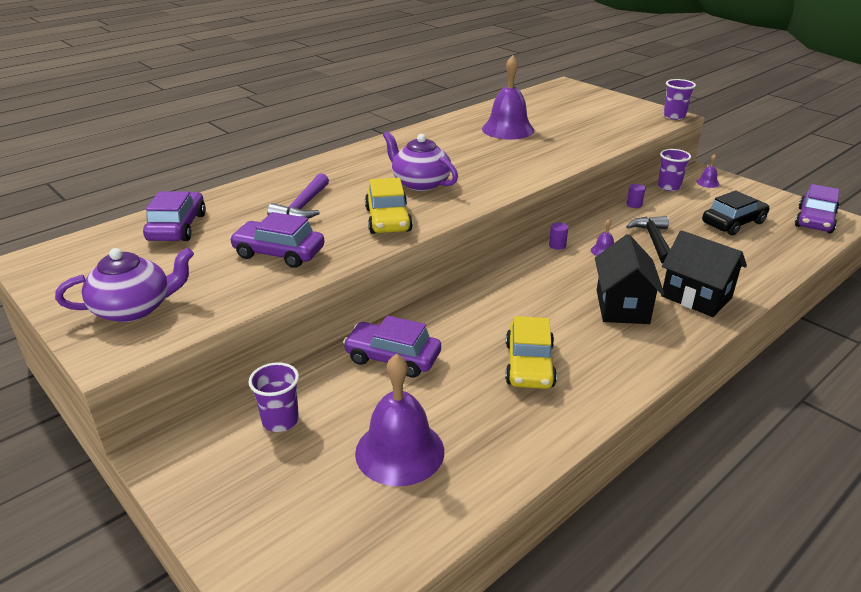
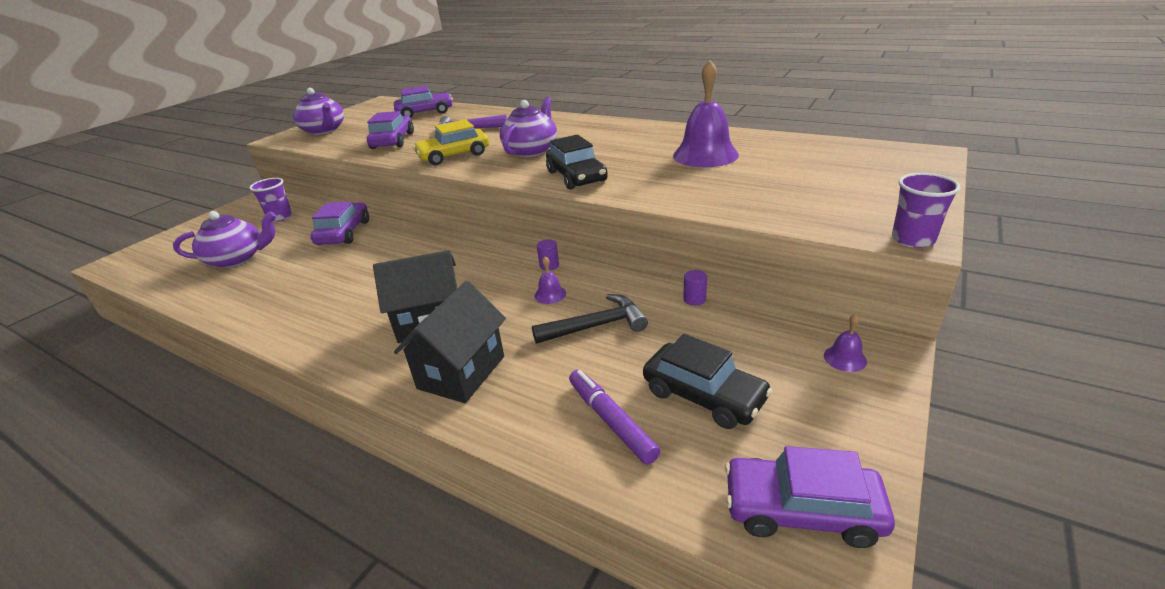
camera: 75 degrees right, 0 degrees up
purple bell [355,354,444,486] -> purple teapot [173,211,276,268]
yellow car [505,316,557,389] -> none
purple cup [658,149,691,191] -> none
none -> black car [546,135,608,190]
none -> purple marker [569,370,660,465]

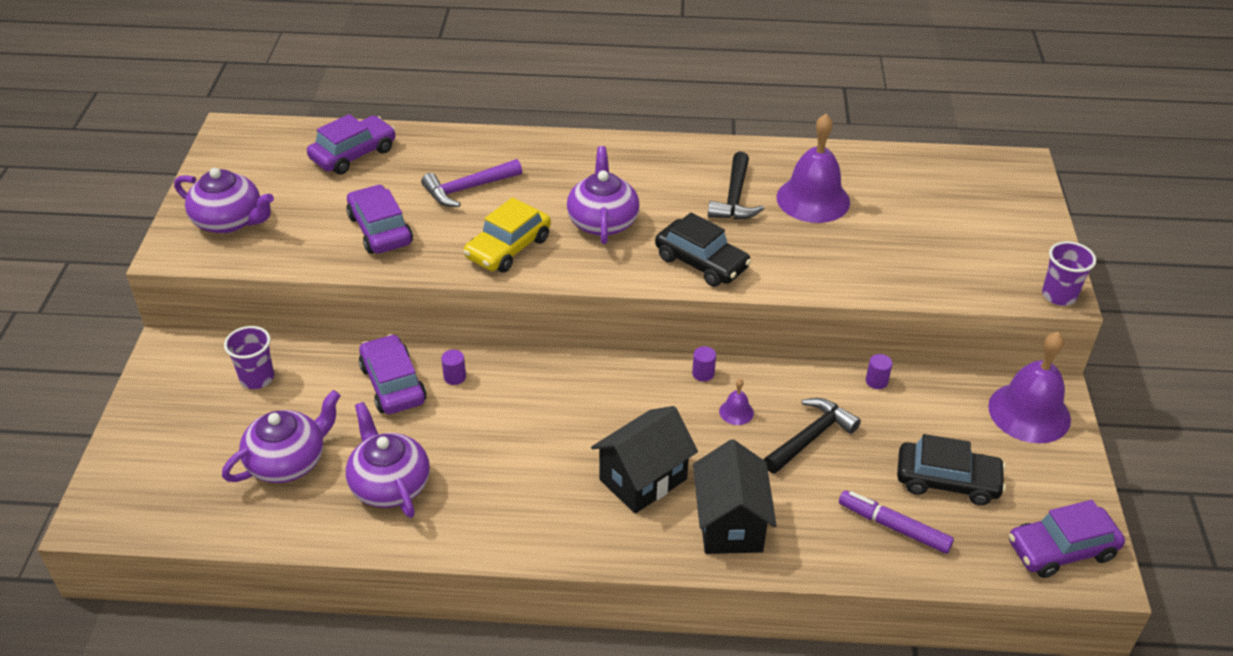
camera: 30 degrees left, 10 degrees up
purple bell [824,314,867,372] -> purple bell [988,332,1071,444], size x2.34
none -> purple teapot [346,402,430,518]
none -> purple cylinder [441,350,466,385]
none -> black hammer [708,151,764,220]

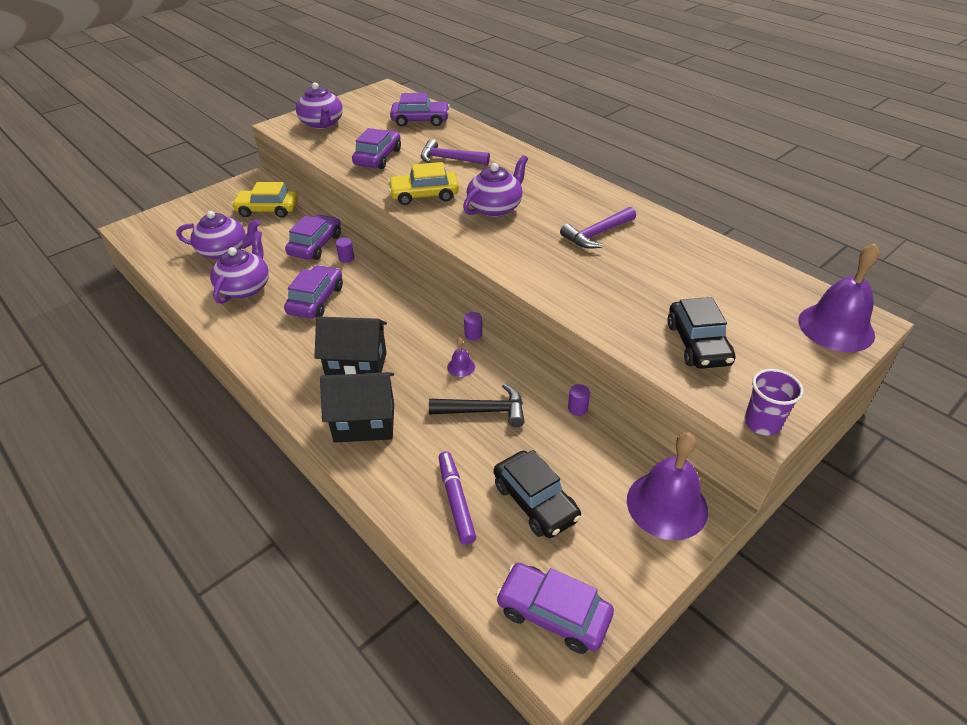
camera: 45 degrees right, 0 degrees up
purple cup [224,326,274,389] -> yellow car [231,182,298,218]
black car [655,212,751,287] -> black car moved to [667,297,735,369]
black house [693,439,777,554] -> black house turned 45 degrees clockwise [320,372,394,443]
black hammer [708,151,764,220] -> purple hammer [560,207,636,249]
purple bell [776,114,850,223] -> purple bell moved to [798,243,879,352]
none -> purple car [284,265,343,318]

